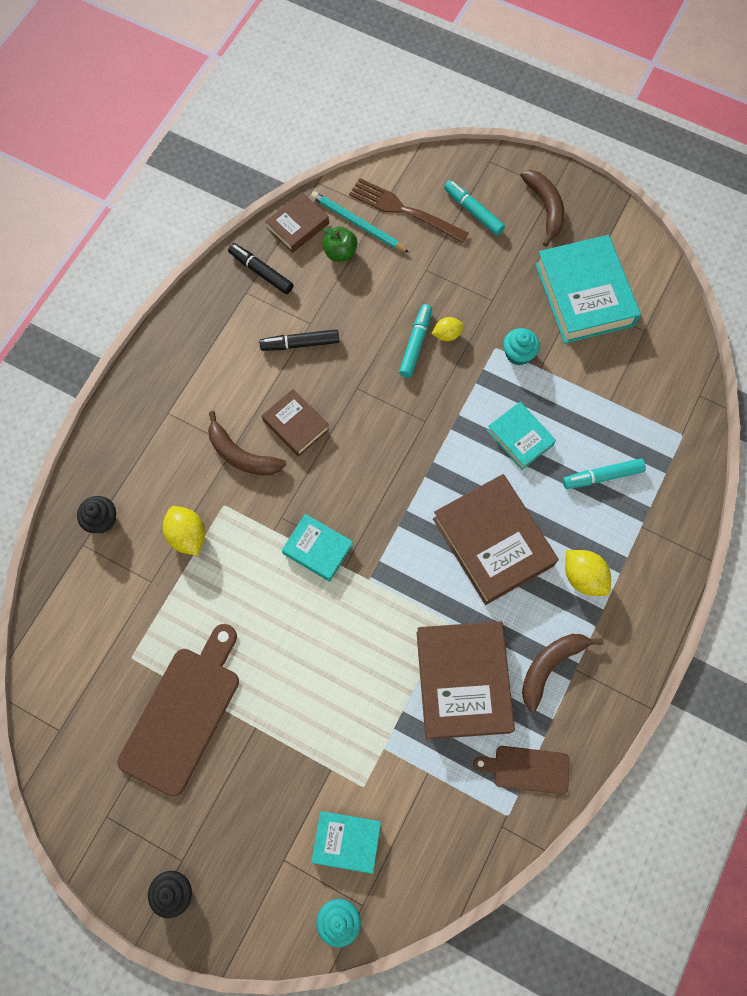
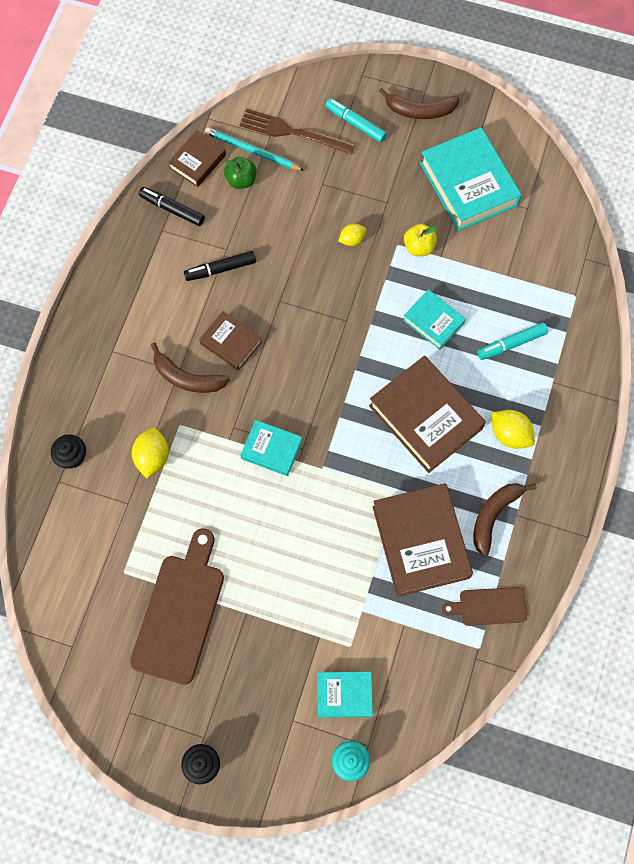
camera: 10 degrees left, 0 degrees up
yellow lemon [163,506,205,556] -> yellow lemon turned 45 degrees clockwise [132,428,169,479]
turquoise marker [399,304,432,378] -> none
turquoise cupcake [503,328,540,365] -> yellow apple [404,224,437,256]
brown banana [520,170,565,247] -> brown banana turned 120 degrees clockwise [379,88,460,119]

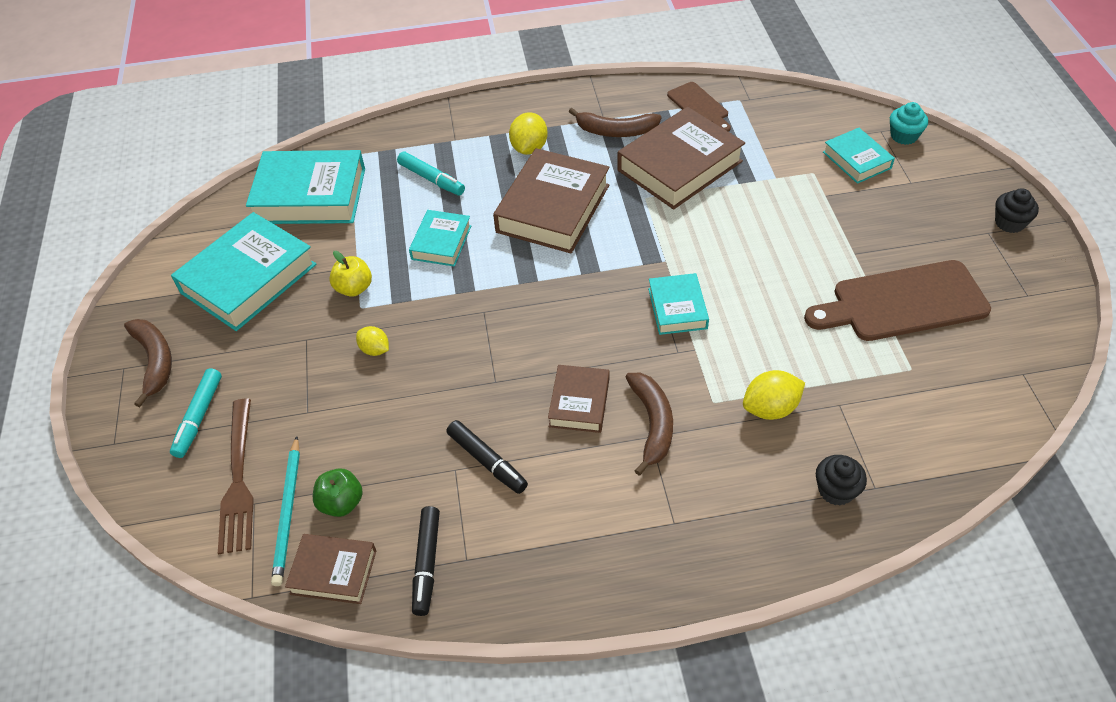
camera: 115 degrees left, 20 degrees down
none -> turquoise book [246,150,365,224]

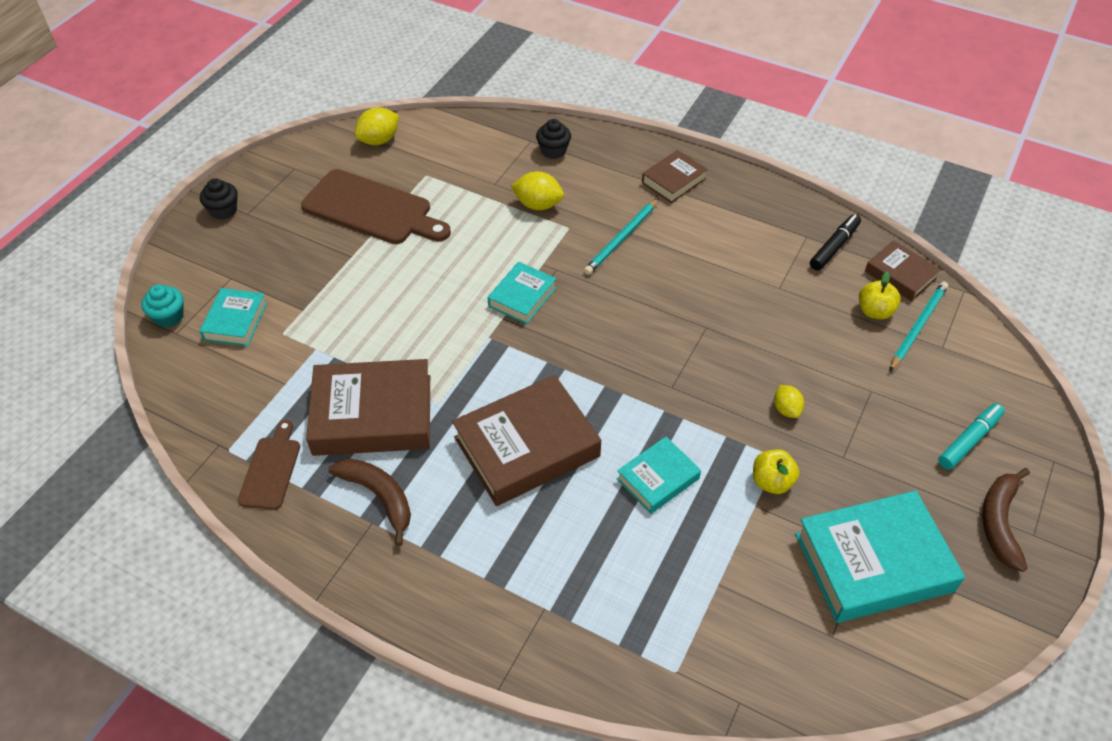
camera: 145 degrees left, 0 degrees up
brown fork [218,399,254,554] -> none
turquoise book [246,150,365,224] -> none
green apple [313,468,363,517] -> yellow apple [859,271,901,319]
turquoise marker [397,152,465,195] -> none
black marker [447,420,528,494] -> none
yellow lemon [509,112,548,155] -> yellow lemon moved to [355,107,399,145]
brown book [548,365,609,433] -> brown book moved to [642,150,708,203]
brown banana [625,373,673,476] -> turquoise pencil [584,198,659,275]

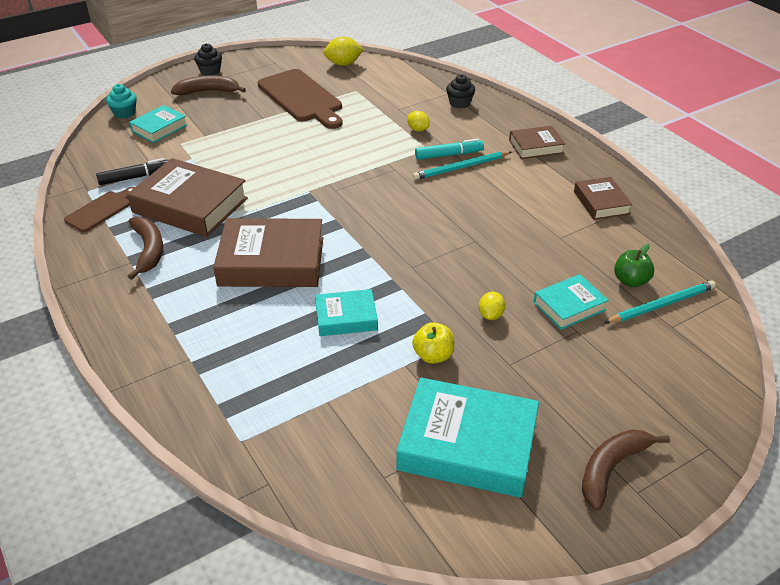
camera: 30 degrees right, 10 degrees down
turquoise book [488,262,556,324] -> turquoise book moved to [533,274,609,330]
yellow lemon [511,171,564,210] -> yellow lemon [407,111,430,132], size x0.64
black marker [810,214,861,271] -> black marker moved to [96,158,169,185]
yellow apple [859,271,901,319] -> green apple [614,244,654,287]
brown book [865,240,941,301] -> brown book moved to [574,177,633,220]
turquoise marker [938,403,1005,470] -> turquoise marker moved to [415,139,484,160]
none -> brown banana [171,75,246,95]

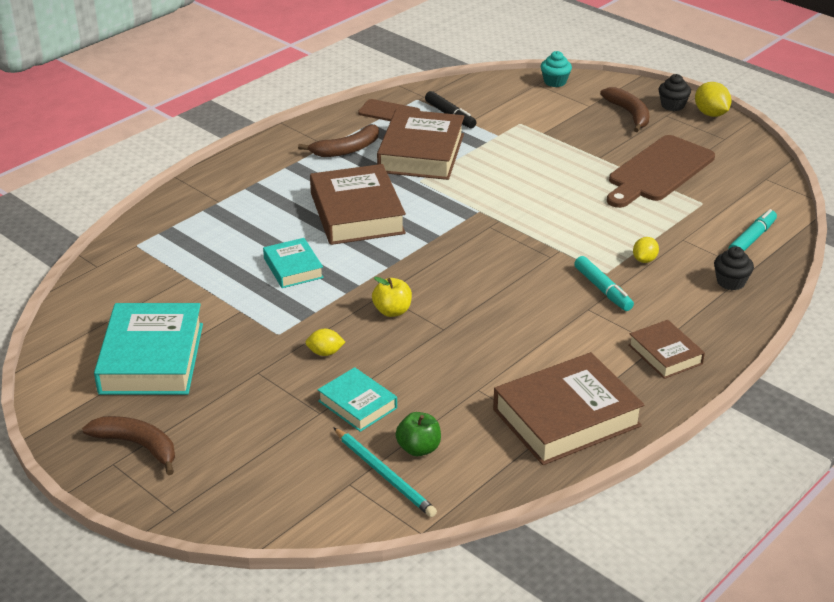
camera: 75 degrees right, 5 degrees down
turquoise book [129,105,187,143] -> none
yellow lemon [323,37,364,66] -> yellow lemon moved to [695,82,731,117]
yellow apple [412,322,455,364] -> yellow apple moved to [372,277,412,317]
turquoise pencil [413,151,512,180] -> none
brown book [574,177,633,220] -> brown book [493,352,644,465], size x1.83
none -> turquoise marker [728,209,777,251]

